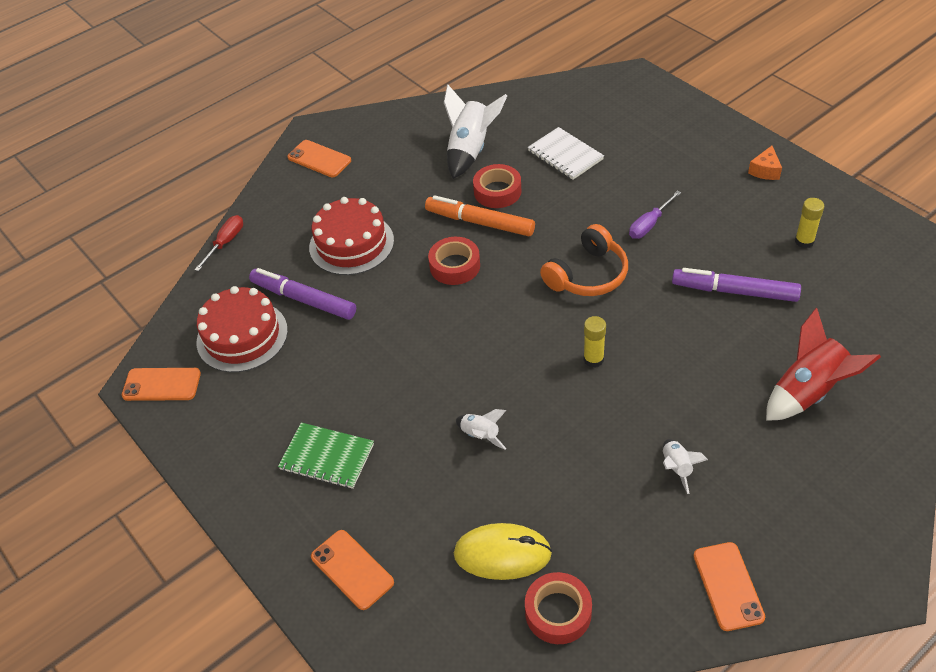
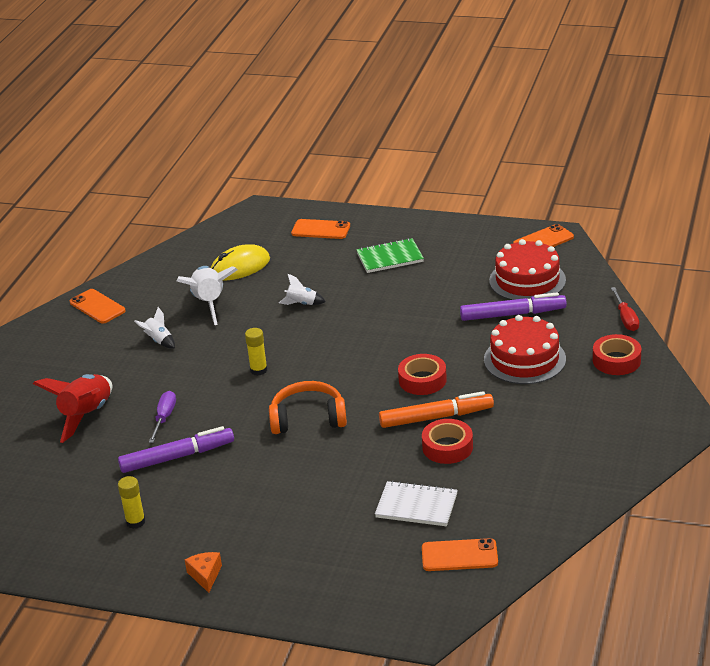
camera: 145 degrees right, 15 degrees down
orange phone [287,140,351,177] -> orange phone moved to [422,538,498,571]
white rocket [444,85,507,179] -> white rocket moved to [177,266,238,325]
red tape [525,572,592,644] -> red tape moved to [593,334,641,375]
orange headphones [540,224,628,296] -> orange headphones turned 75 degrees clockwise [269,381,347,434]
purple screwdriver [629,191,681,239] -> purple screwdriver moved to [149,391,176,443]

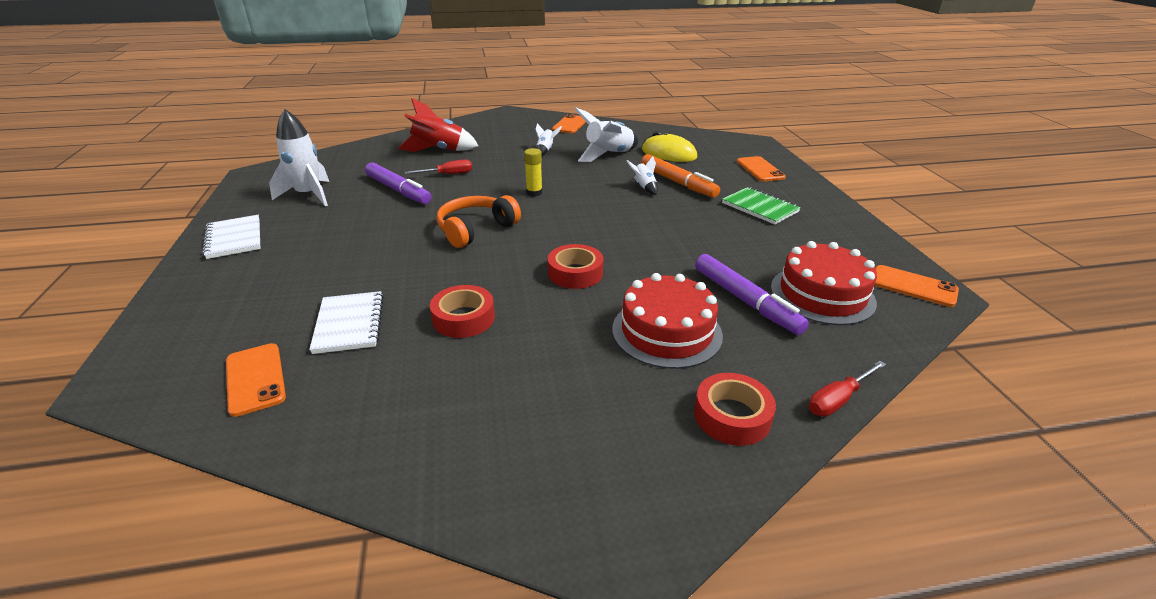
camera: 60 degrees right, 0 degrees up
yellow glue stick [118,476,146,529] -> white rocket [269,109,329,206]
purple screwdriver [149,391,176,443] -> red screwdriver [405,160,472,174]
orange cheese [185,552,222,593] -> white notebook [202,215,260,259]
orange headphones [269,381,347,434] -> orange headphones turned 105 degrees counterclockwise [437,195,521,248]
orange marker [379,391,494,428] -> orange marker moved to [641,154,720,198]

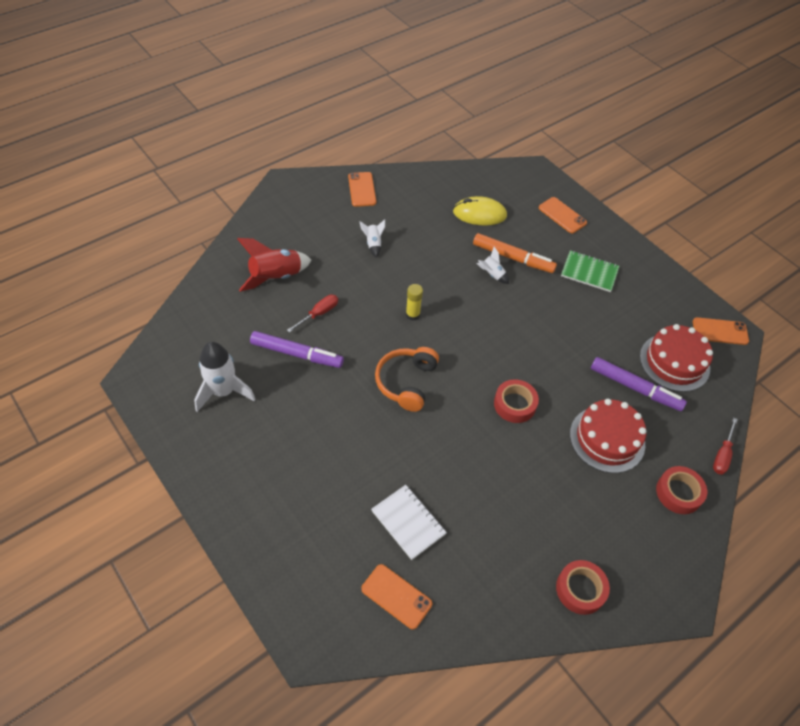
camera: 30 degrees left, 20 degrees up
white notebook [202,215,260,259] -> none
red tape [430,285,495,338] -> red tape moved to [556,560,610,615]
white rocket [574,108,638,162] -> none

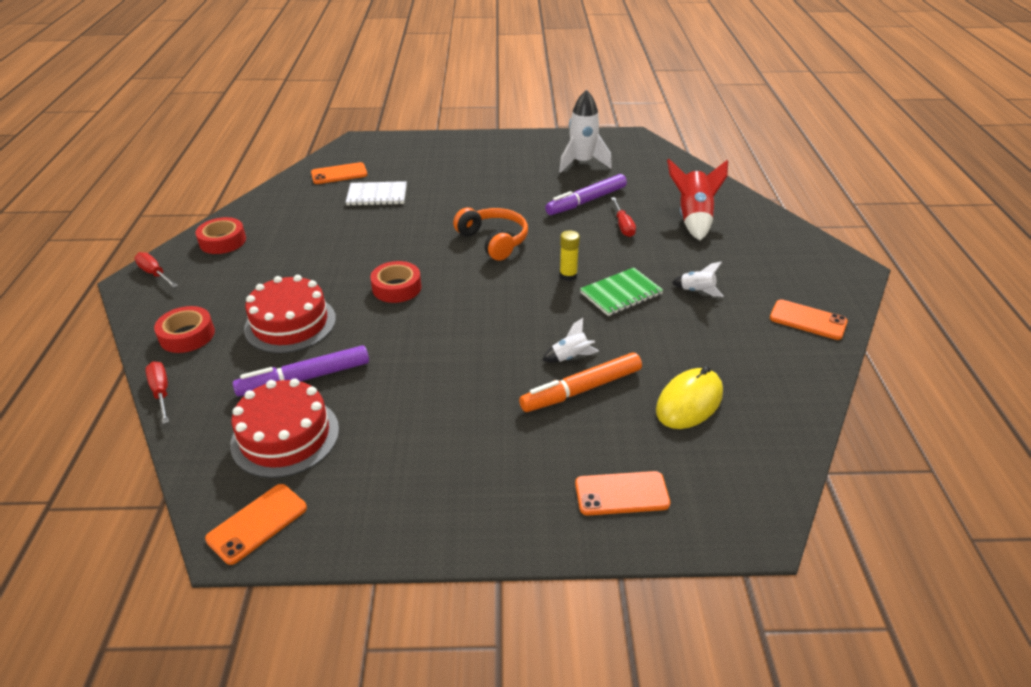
camera: 130 degrees right, 15 degrees down
green notebook [561,250,619,292] -> green notebook moved to [580,268,663,316]
none -> red screwdriver [134,252,178,288]

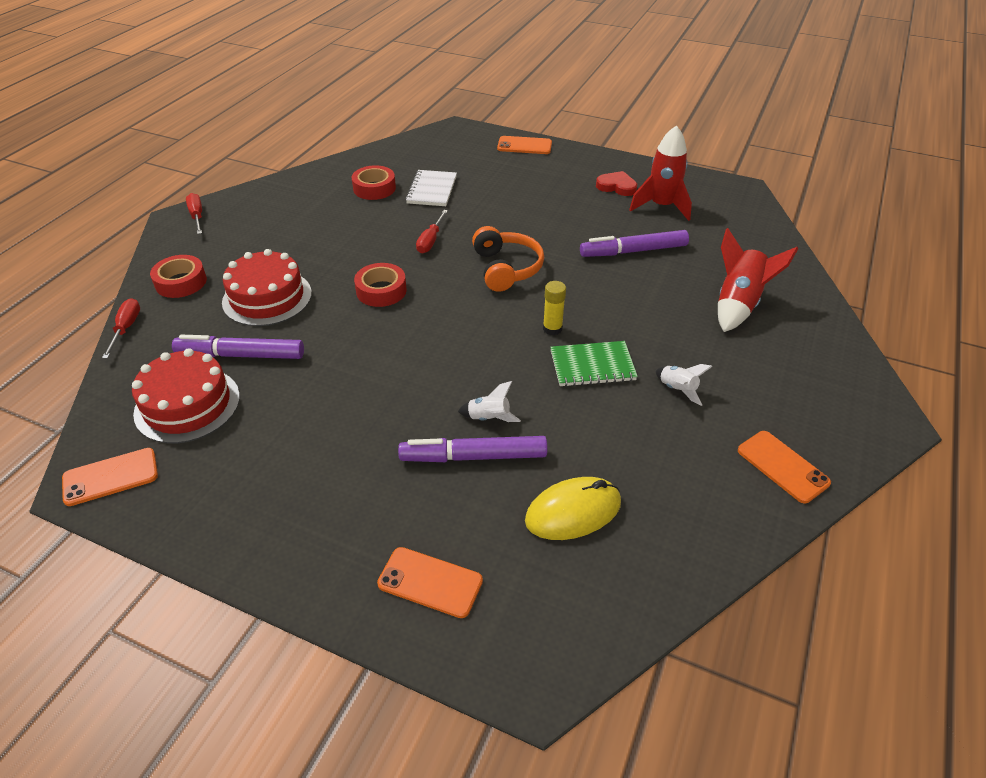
camera: 25 degrees right, 5 degrees up
red tape [196,217,246,254] -> red tape moved to [351,165,396,200]
orange phone [311,162,367,184] -> orange phone moved to [497,136,552,154]
white notebook [346,181,407,206] -> white notebook turned 75 degrees clockwise [405,170,457,206]
orange marker [519,352,642,412] -> purple marker [398,436,548,462]
white rocket [559,90,612,173] -> red rocket [629,125,692,221]
red screwdriver [611,197,636,237] -> red screwdriver moved to [416,210,448,253]
none -> red heart [596,171,637,196]

